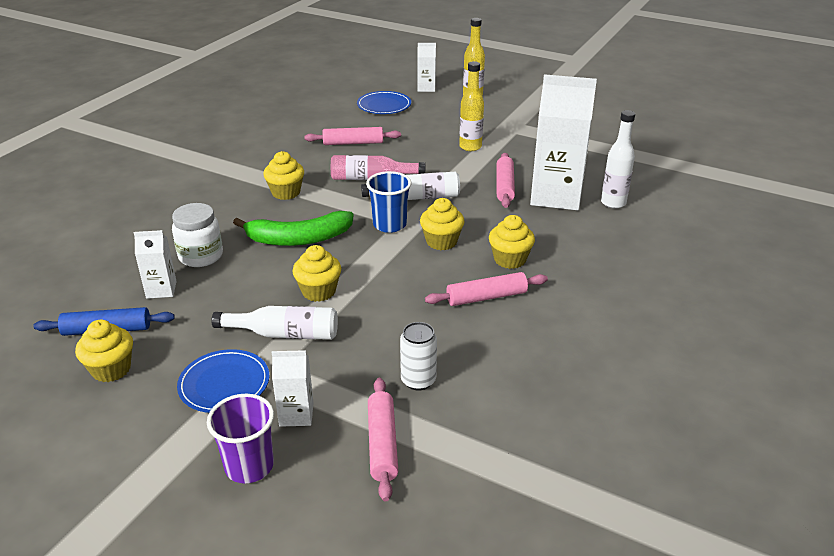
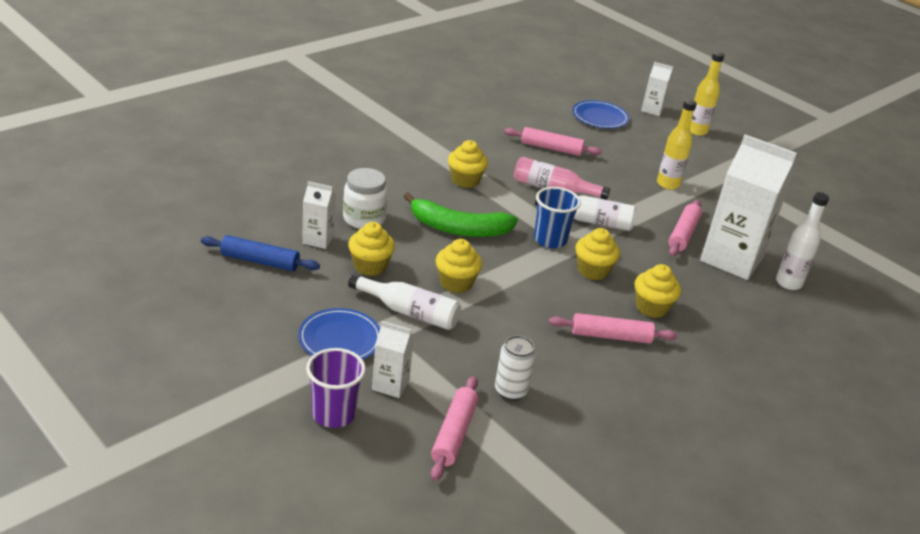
camera: 15 degrees right, 0 degrees up
yellow cupcake [75,320,133,382] -> yellow cupcake moved to [348,222,395,276]

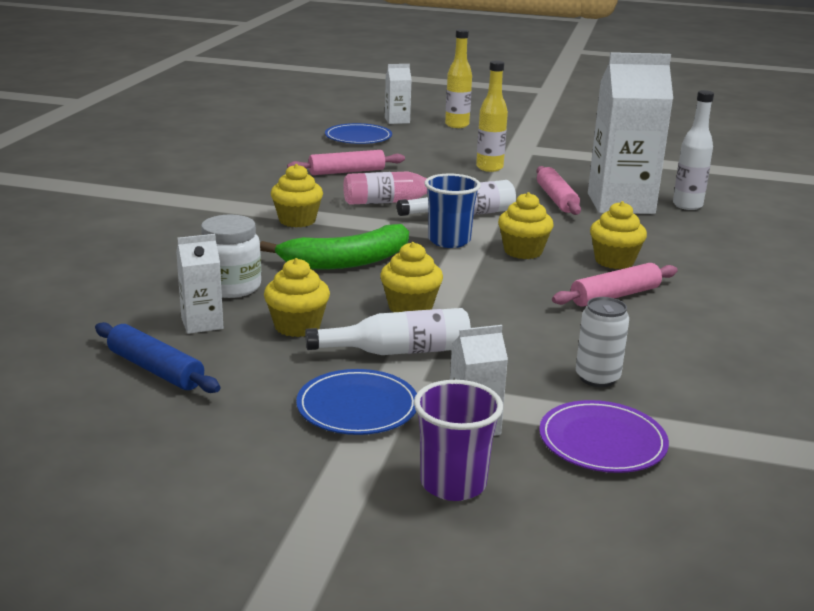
camera: 30 degrees left, 10 degrees down
blue rolling pin [201,235,320,271] -> blue rolling pin turned 60 degrees clockwise [95,322,220,393]
pink rolling pin [431,376,478,481] -> purple plate [539,400,669,473]

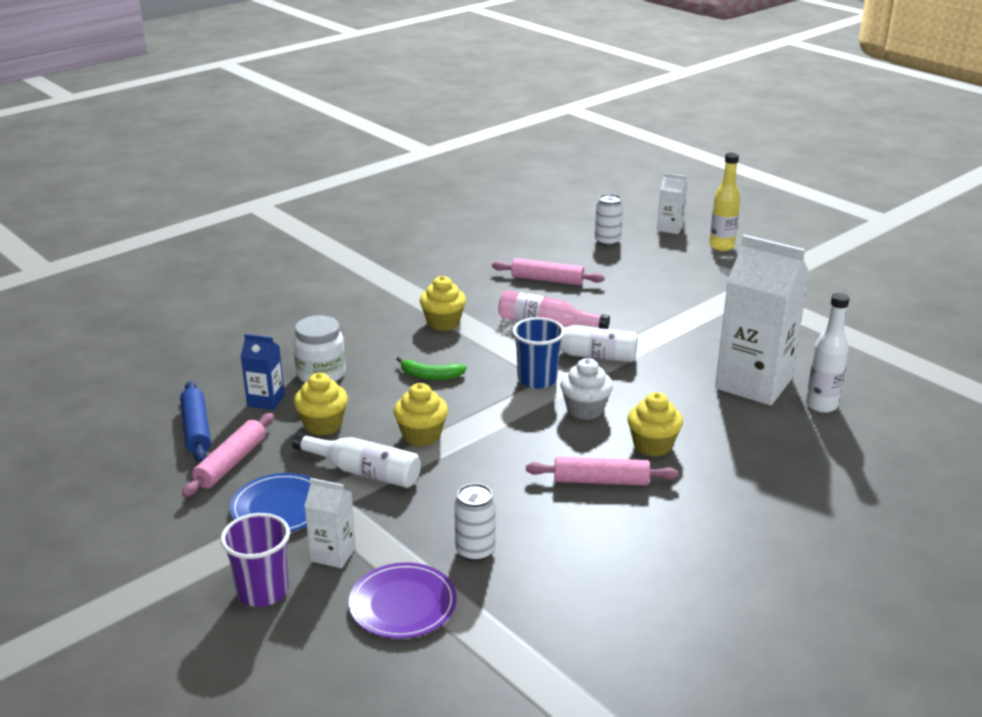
camera: 35 degrees right, 5 degrees up
white carton [176,234,223,334] -> blue carton [241,334,285,410]
green banana [260,224,409,270] -> green banana [396,357,467,380], size x0.54
blue plate [325,123,392,144] -> white can [595,194,623,246]
yellow bottle [476,61,508,172] -> none
yellow cupcake [498,192,554,259] -> white cupcake [560,358,613,420]
pink rolling pin [536,166,581,215] -> pink rolling pin moved to [182,413,274,497]

